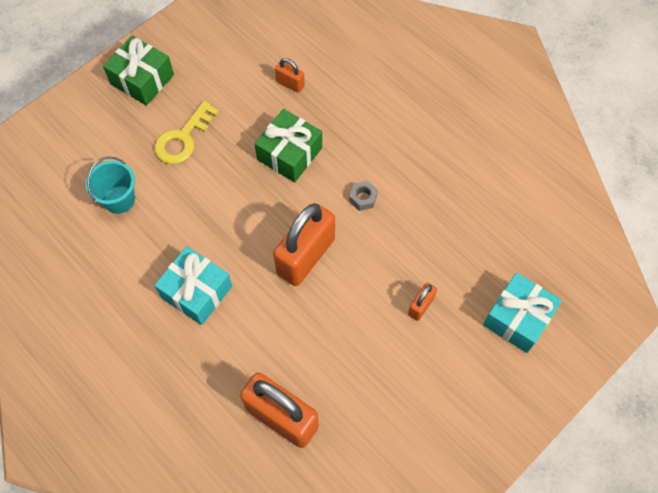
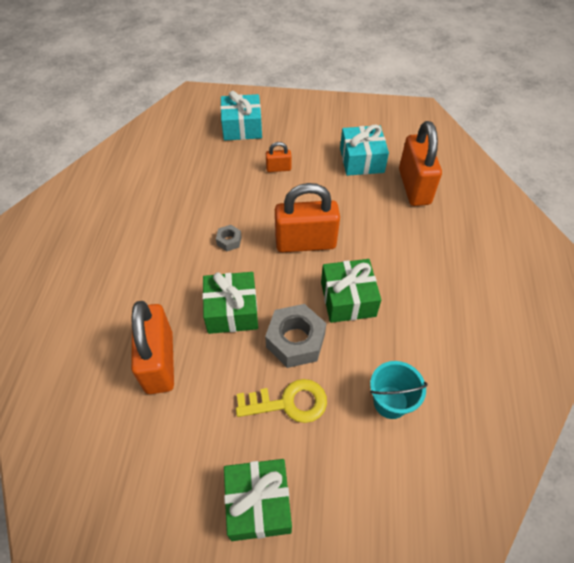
camera: 130 degrees left, 10 degrees down
turquoise gift [154,246,232,325] -> turquoise gift moved to [340,124,389,176]
orange padlock [275,58,305,93] -> orange padlock [131,301,174,394], size x2.16
none -> grey nut [265,304,326,368]
none -> green gift [321,259,381,323]

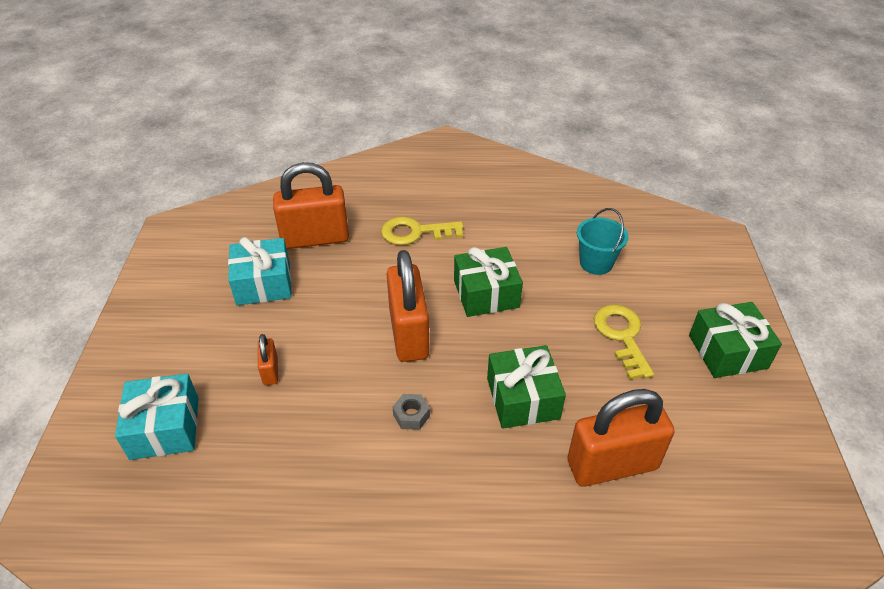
camera: 95 degrees left, 10 degrees down
grey nut [265,304,326,368] -> none
none -> yellow key [381,217,464,245]

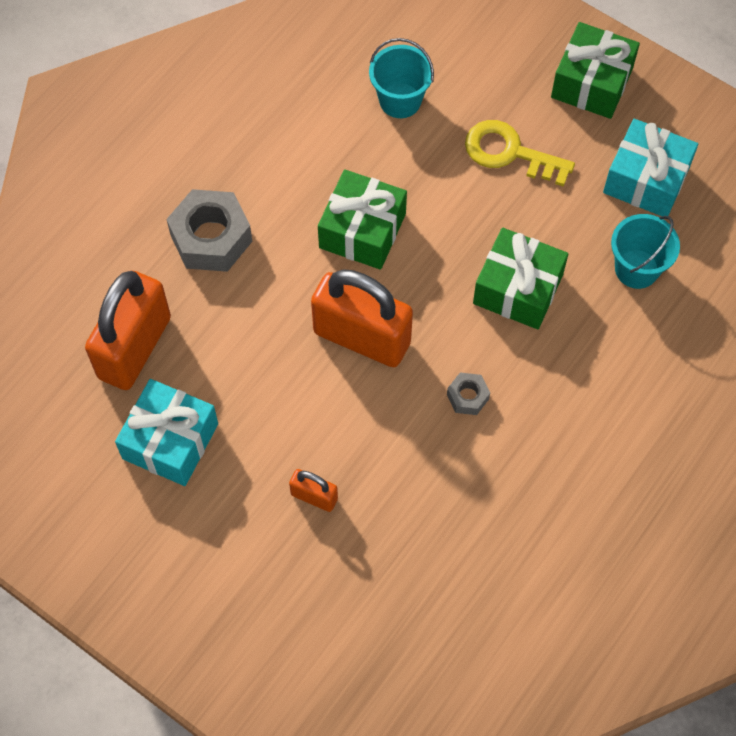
camera: 55 degrees left, 20 degrees up
turquoise gift [115,374,199,460] -> turquoise gift moved to [603,119,698,216]
yellow key [381,217,464,245] -> grey nut [167,189,252,272]
orange padlock [567,389,675,487] -> turquoise bucket [611,214,680,289]

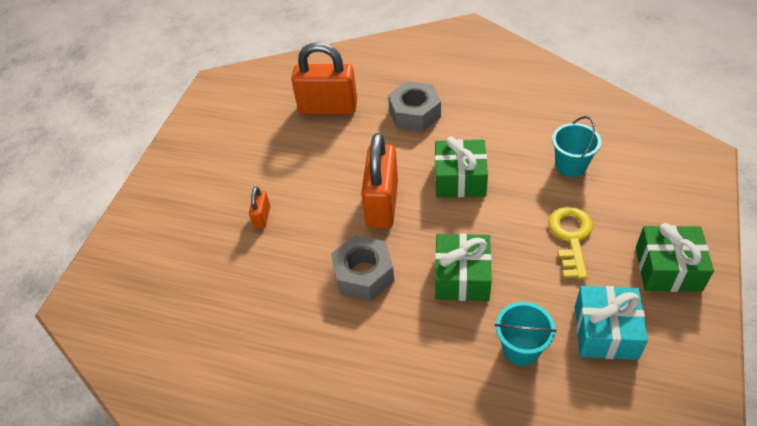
camera: 75 degrees right, 15 degrees down
turquoise gift [115,379,218,486] -> none
grey nut [447,373,490,415] -> grey nut [331,235,394,301], size x2.04

